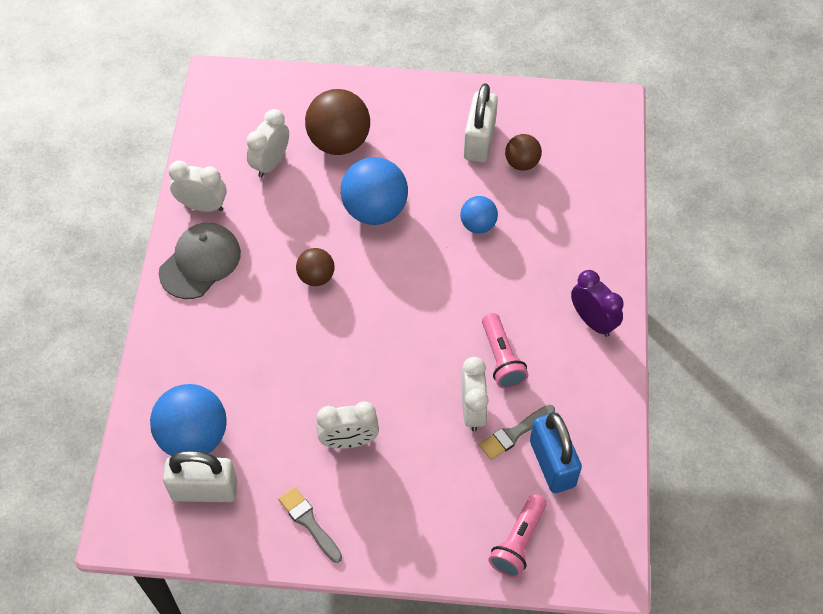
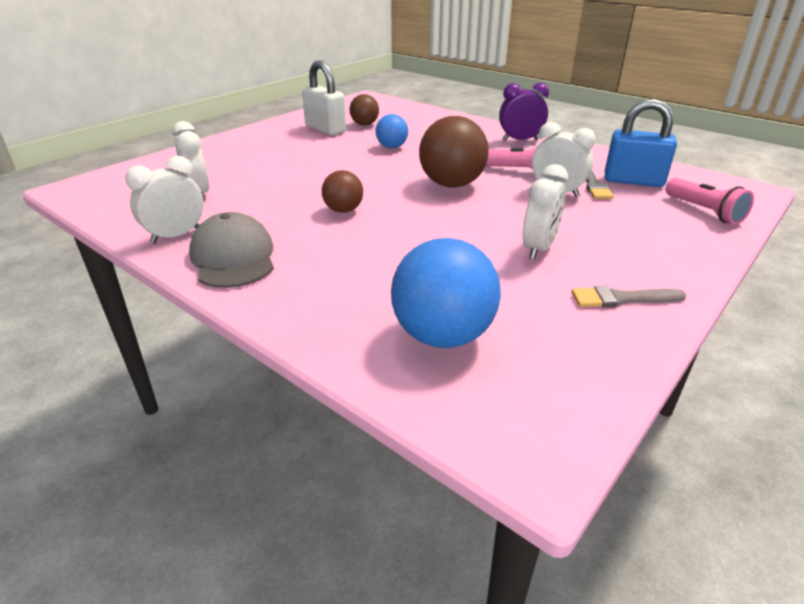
camera: 55 degrees left, 25 degrees down
white padlock [163,451,237,502] -> none
brown ball [305,89,370,155] -> brown ball moved to [419,116,489,188]
blue ball [341,157,408,225] -> none

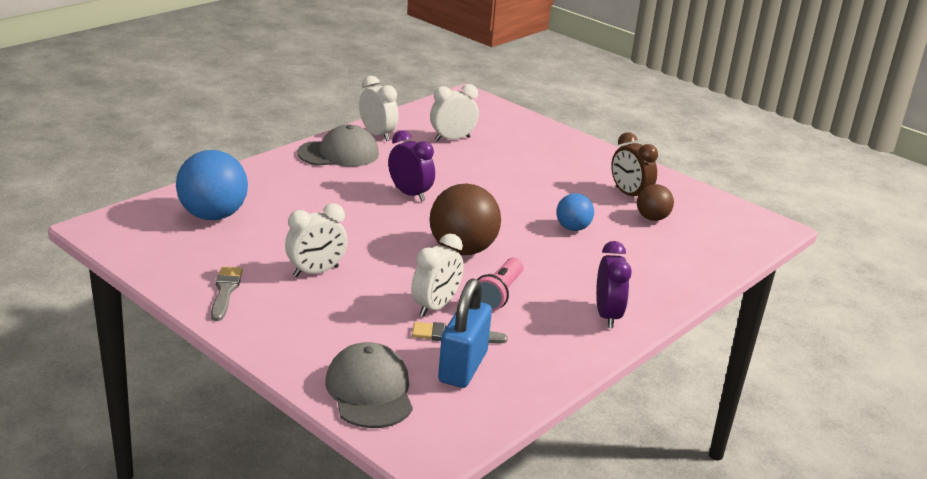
camera: 90 degrees right, 5 degrees down
white padlock [302,60,346,136] -> brown clock [611,132,658,196]
brown ball [322,170,363,213] -> purple clock [388,130,435,202]
white clock [523,164,568,260] -> white clock turned 60 degrees counterclockwise [285,203,347,277]
pink flashlight [665,178,754,225] -> grey cap [325,342,413,428]

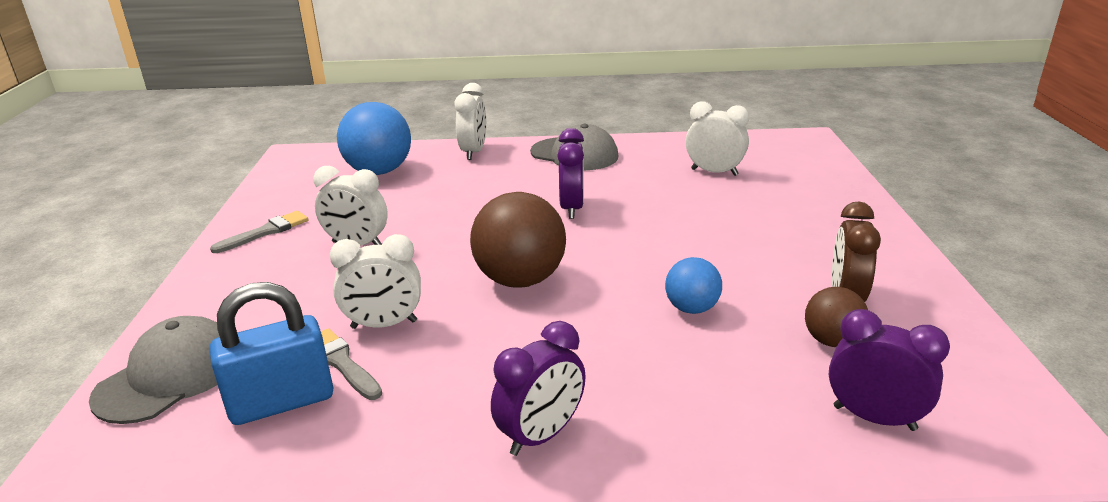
camera: 50 degrees right, 0 degrees up
white clock [359,76,398,141] -> white clock moved to [455,83,486,160]
pink flashlight [477,258,523,312] -> none
none -> purple clock [829,309,950,431]

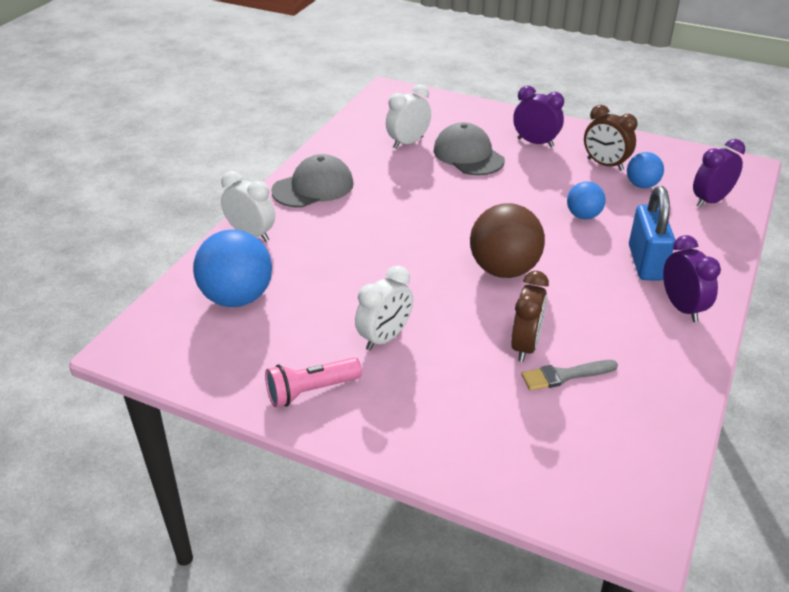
camera: 65 degrees left, 10 degrees up
grey cap [89,316,220,424] -> grey cap moved to [433,122,505,175]
grey brush [210,211,309,253] -> pink flashlight [265,358,362,407]
blue padlock [210,282,333,425] -> blue padlock moved to [629,186,675,281]
white clock [330,234,421,329] -> brown clock [511,271,549,362]
purple clock [557,128,584,219] -> purple clock moved to [513,86,564,147]
brown ball [805,287,868,347] -> blue ball [627,152,664,188]

